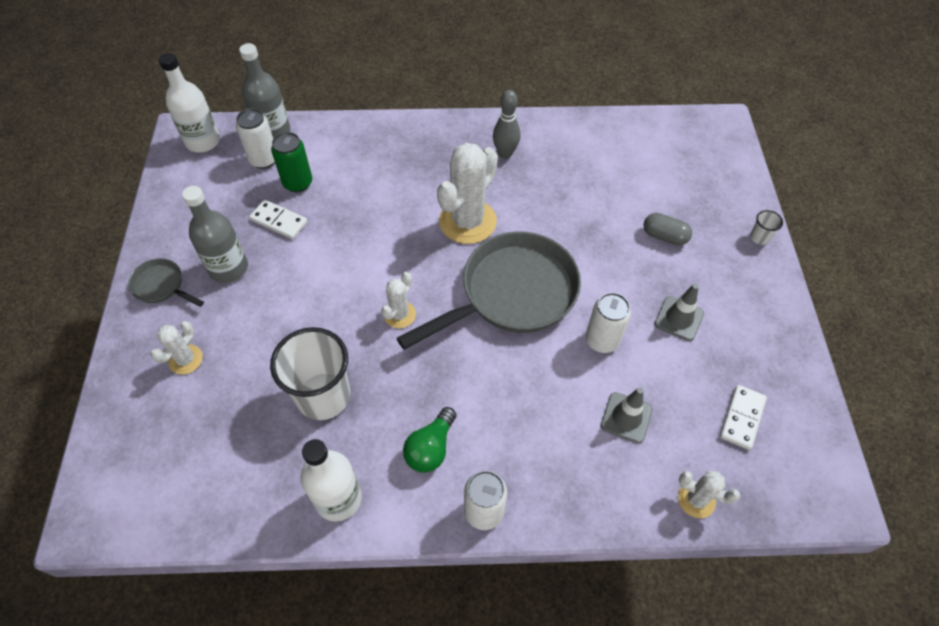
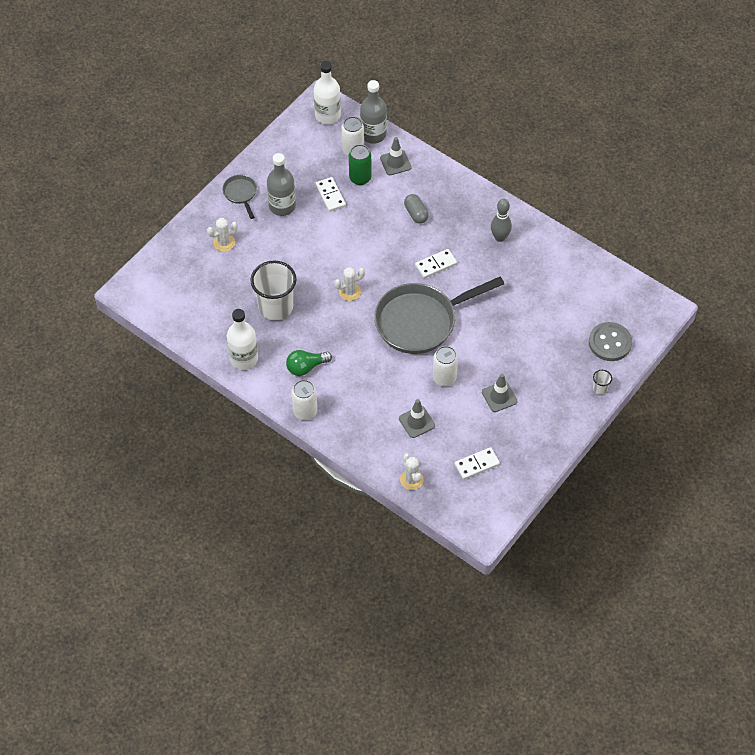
camera: 40 degrees right, 0 degrees up
grey pan [397,231,581,350] -> grey pan turned 150 degrees clockwise [374,277,504,354]
white cactus [437,143,498,244] -> white domino [415,249,457,278]
grey capsule [643,213,692,246] -> grey capsule moved to [404,194,429,224]
none -> grey traffic cone [380,137,412,175]
none -> grey button [589,322,632,361]

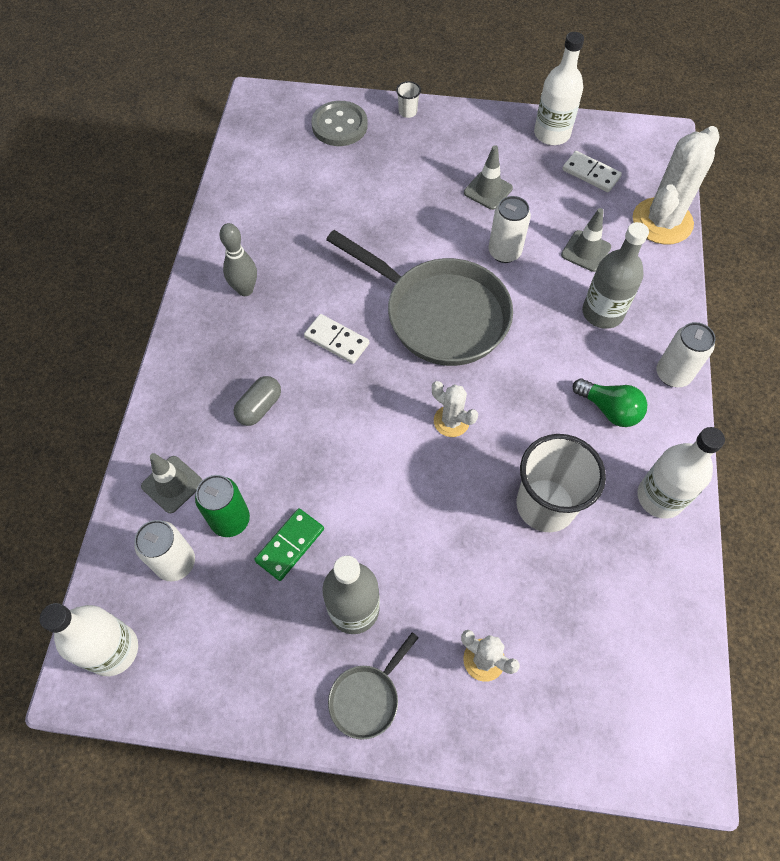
camera: 120 degrees left, 5 degrees up
white domino [315,177,346,212] -> green domino [254,508,324,581]
grey bottle [360,80,387,144] -> grey bottle moved to [582,222,649,329]
white cactus [400,453,424,490] -> white cactus [633,126,720,244], size x1.93
none -> white bottle [534,32,584,145]

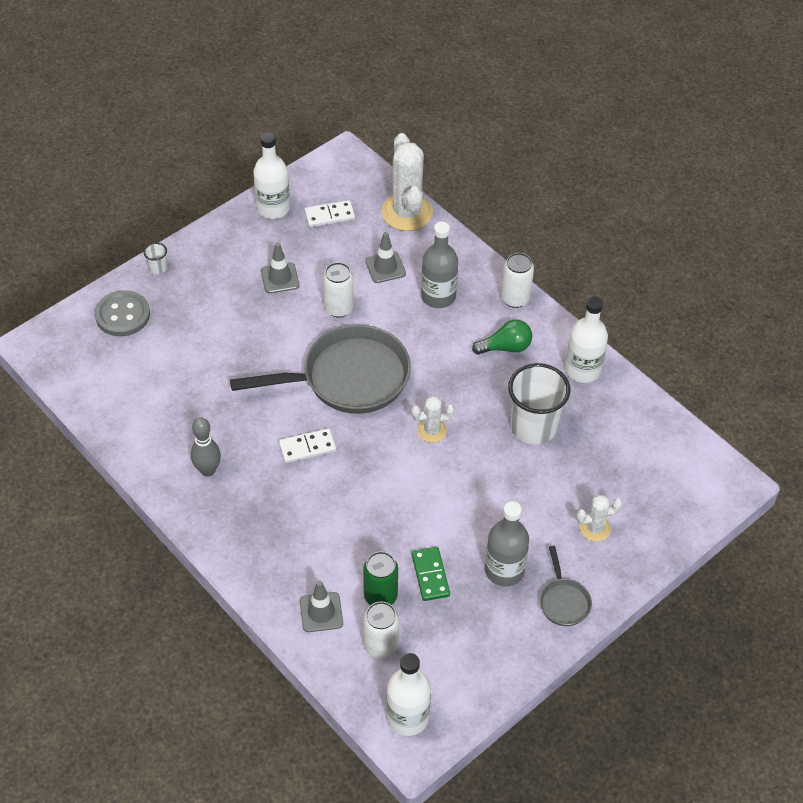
camera: 50 degrees left, 10 degrees down
grey capsule [234,376,281,426] -> none

